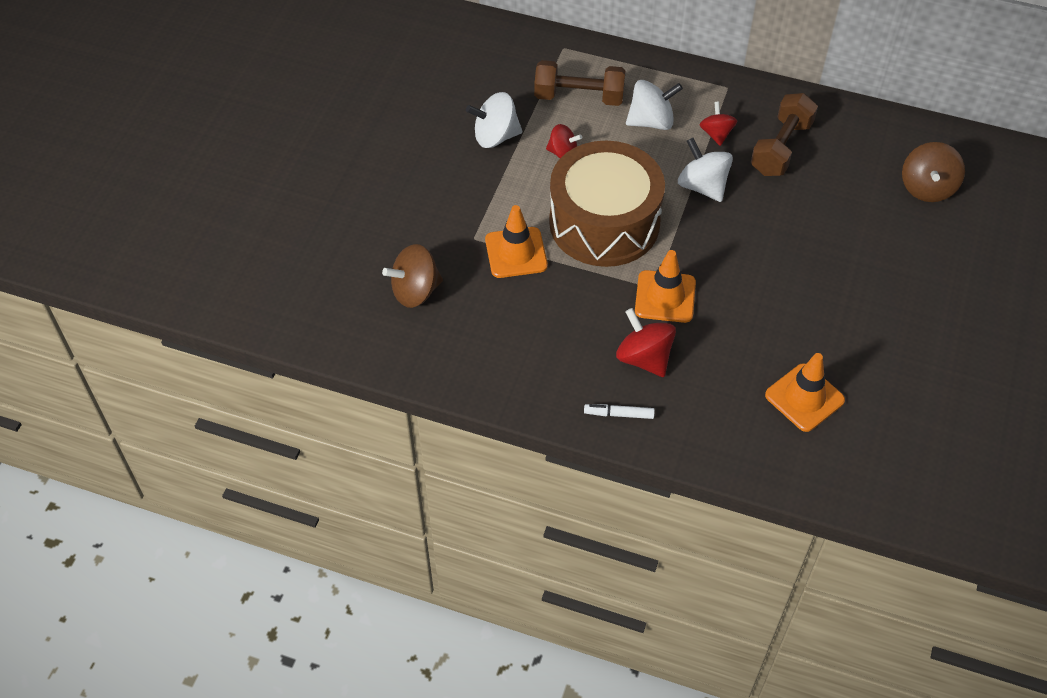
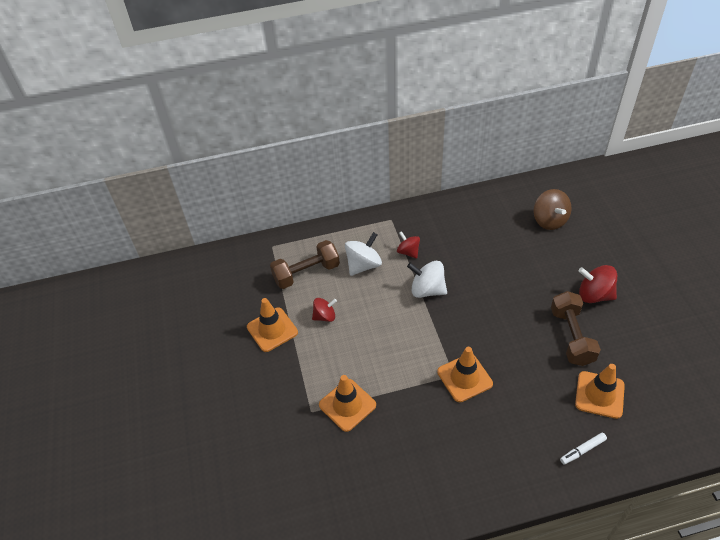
camera: 30 degrees left, 5 degrees down
brown spinning top [382,244,443,308] -> none
white spinning top [466,92,522,148] -> orange traffic cone [247,298,298,352]
brown drum [549,141,665,267] -> none
white marker [584,404,655,419] -> white marker moved to [560,433,607,465]
red spinning top [616,308,676,377] -> red spinning top moved to [578,265,617,303]
brown dumbbell [751,93,818,176] -> brown dumbbell moved to [551,291,601,366]

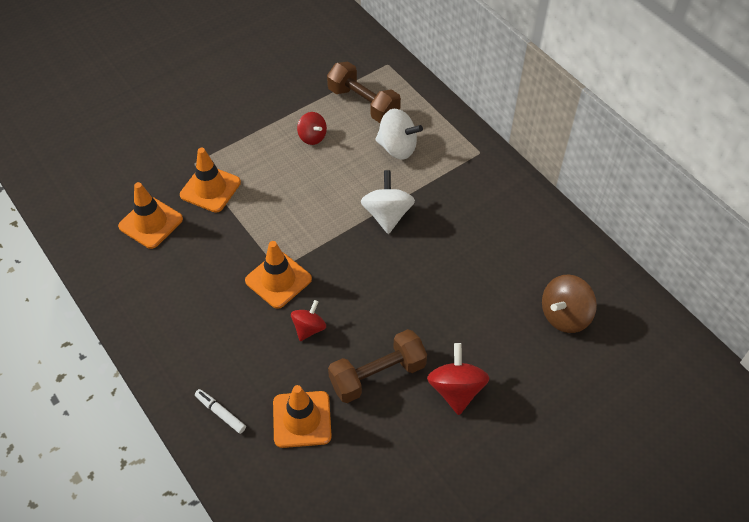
camera: 65 degrees right, 5 degrees up
orange traffic cone [247,298,298,352] -> orange traffic cone moved to [118,182,183,249]
red spinning top [397,231,420,259] -> red spinning top moved to [291,300,326,341]

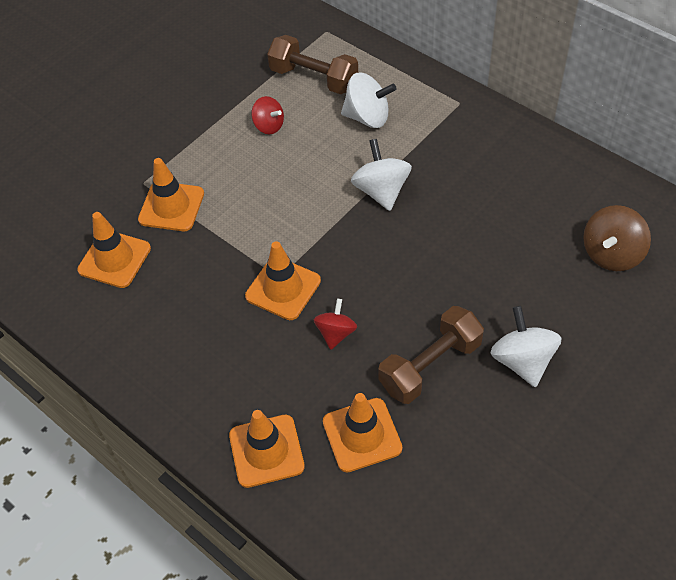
camera: 10 degrees left, 0 degrees up
white marker [195,389,246,434] -> orange traffic cone [229,410,305,488]
red spinning top [427,343,490,415] -> white spinning top [491,306,562,387]

